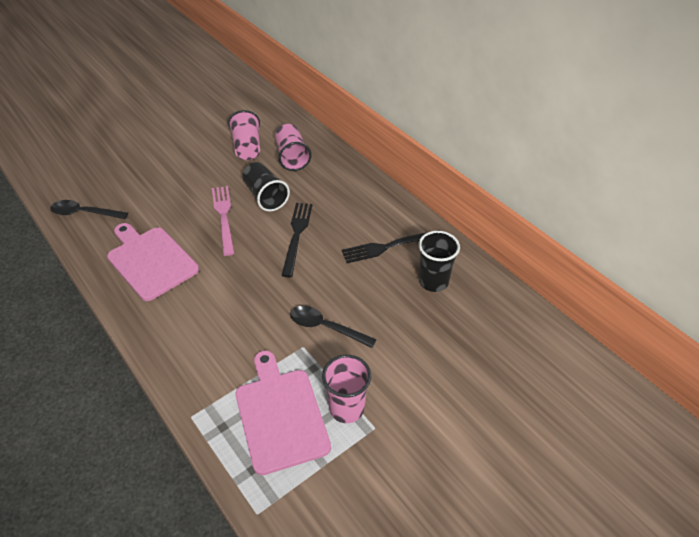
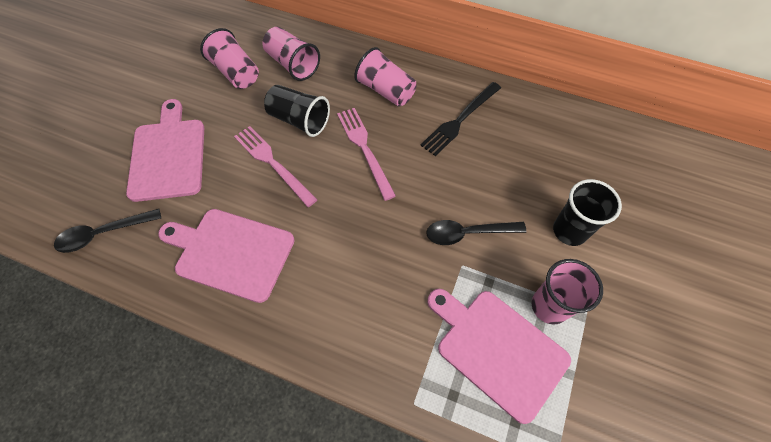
camera: 30 degrees left, 15 degrees up
black fork [281,203,313,277] -> pink fork [337,108,396,201]
black cup [419,231,460,292] -> black cup moved to [553,179,622,246]
none -> pink cutting board [126,99,204,202]
none -> pink cup [354,47,417,107]

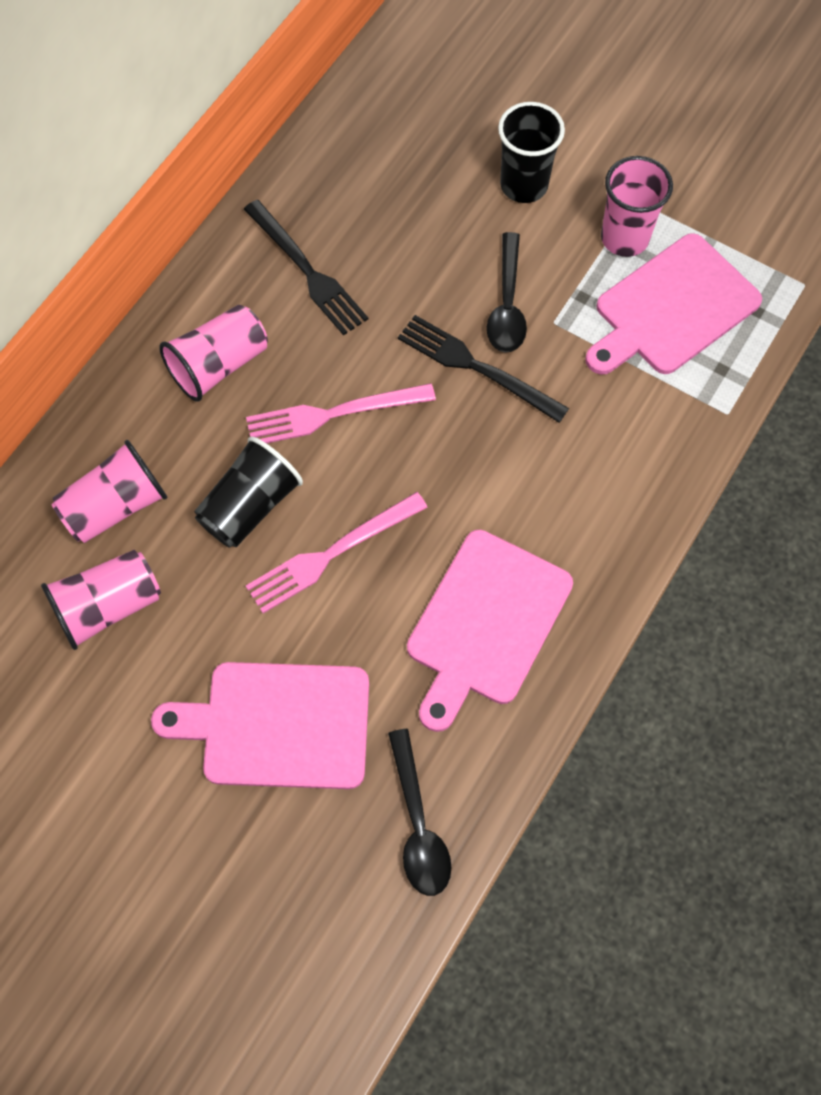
camera: 80 degrees left, 5 degrees up
none -> black fork [398,315,569,423]

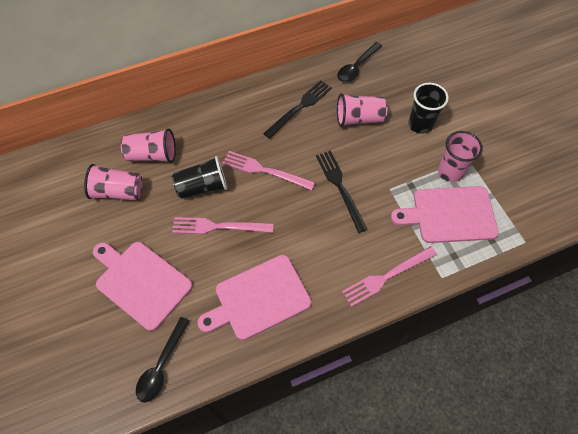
camera: 35 degrees right, 5 degrees down
pink cup [159,305,268,402] -> pink cup moved to [337,93,387,127]
black fork [244,200,368,336] -> black fork turned 135 degrees counterclockwise [263,80,332,139]
black spoon [487,232,527,353] -> black spoon moved to [337,42,382,82]
none -> pink fork [342,246,437,307]

